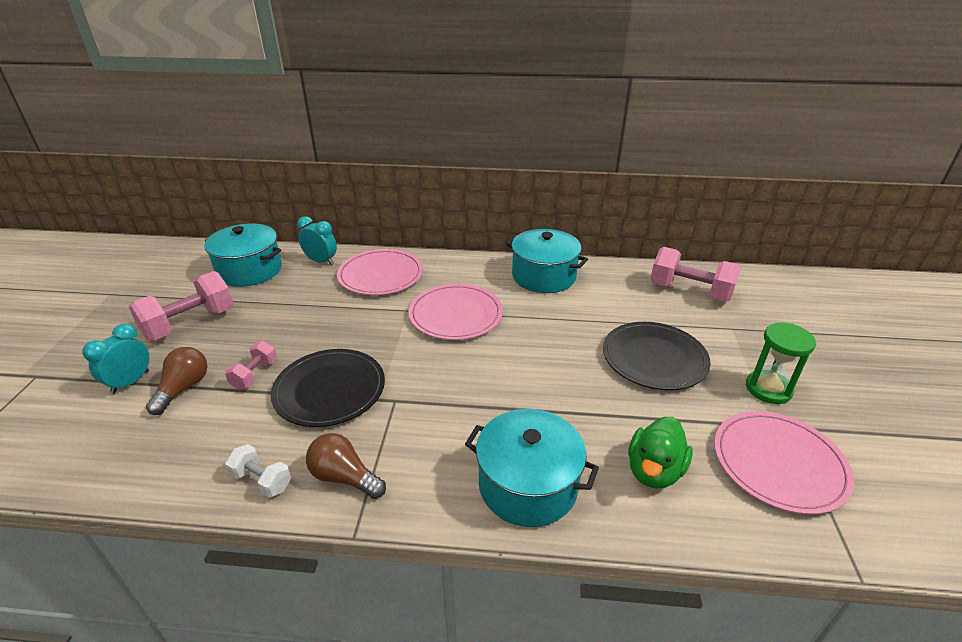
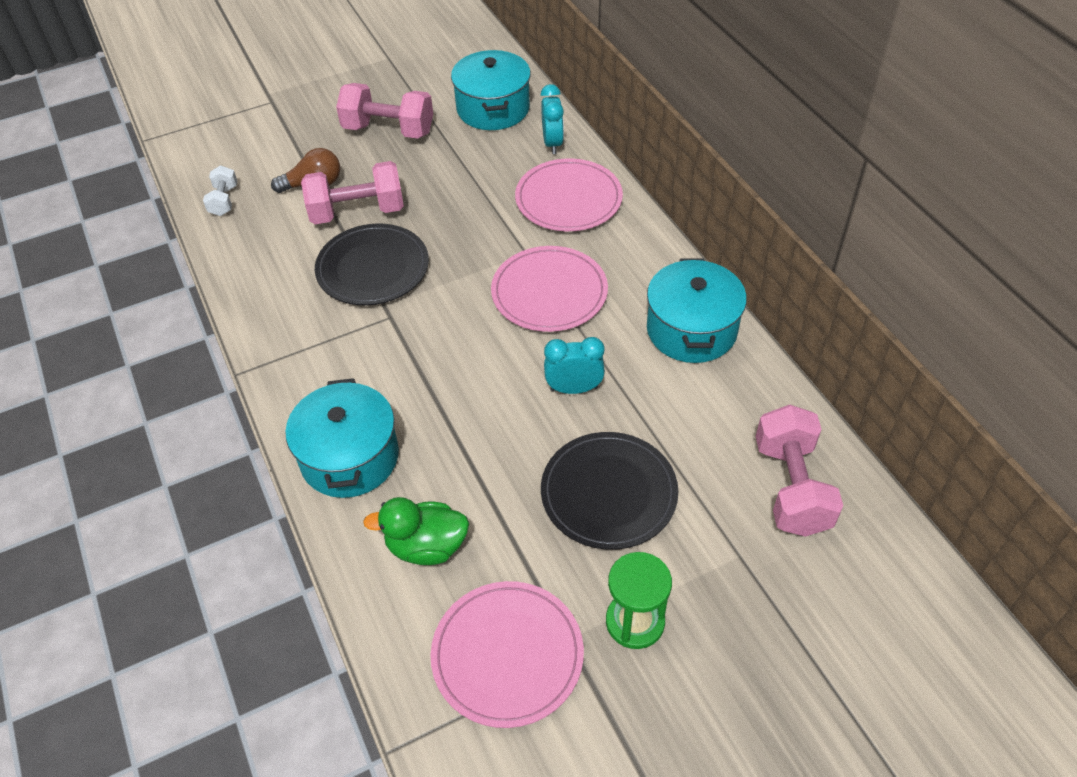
camera: 60 degrees right, 15 degrees up
turquoise clock [82,324,149,394] -> turquoise clock moved to [544,337,605,394]
pink dumbbell [225,341,277,390] -> pink dumbbell [301,161,404,224], size x1.88
white dumbbell [225,444,291,498] -> white dumbbell moved to [203,165,237,216]
brown light bulb [306,433,386,499] -> none

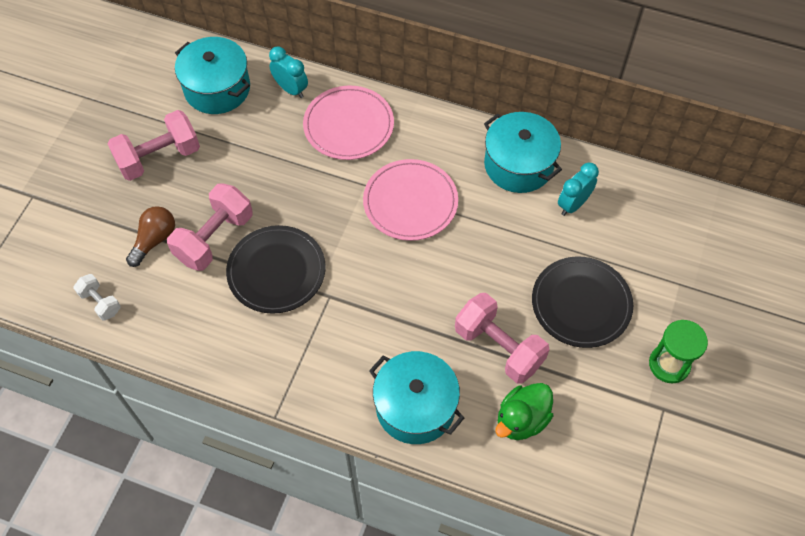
camera: 45 degrees left, 10 degrees up
pink plate [430,581,584,728] -> none
turquoise clock [544,337,605,394] -> turquoise clock moved to [558,162,599,216]
pink dumbbell [756,405,843,537] -> pink dumbbell moved to [455,293,550,384]

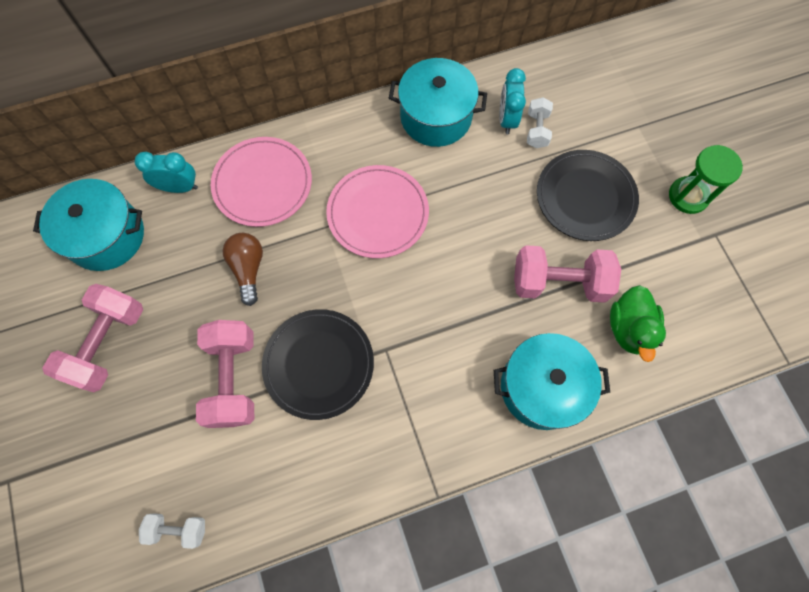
camera: 40 degrees left, 10 degrees up
brown light bulb [126,206,175,267] -> brown light bulb moved to [223,233,263,306]
none -> white dumbbell [527,97,553,148]

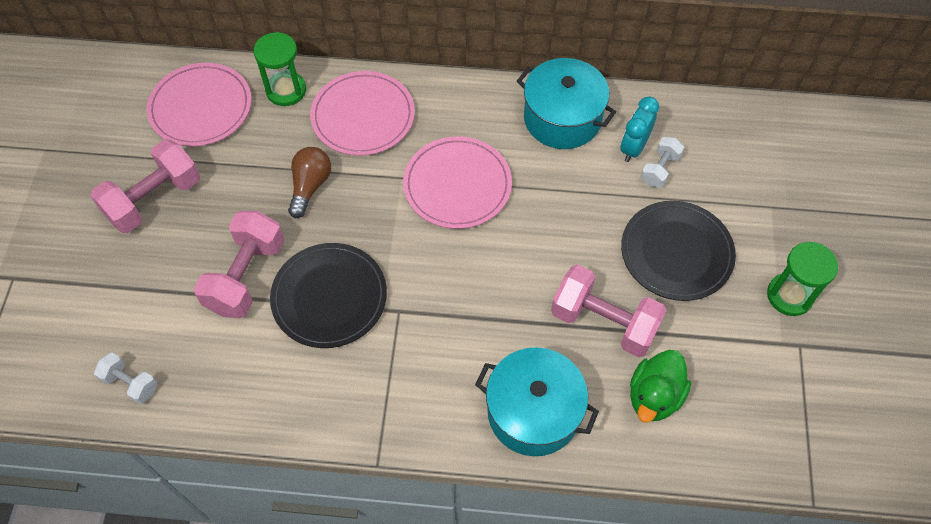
camera: 25 degrees right, 10 degrees down
turquoise pot [33,179,144,271] -> pink plate [146,63,251,147]
turquoise clock [135,152,198,193] -> green hourglass [254,32,306,106]

